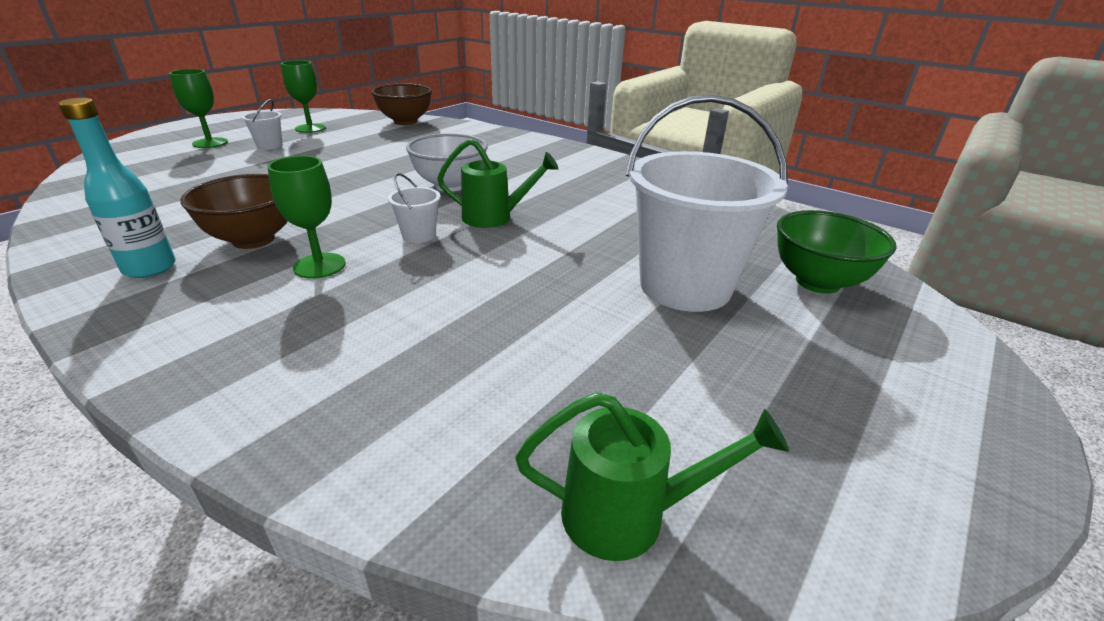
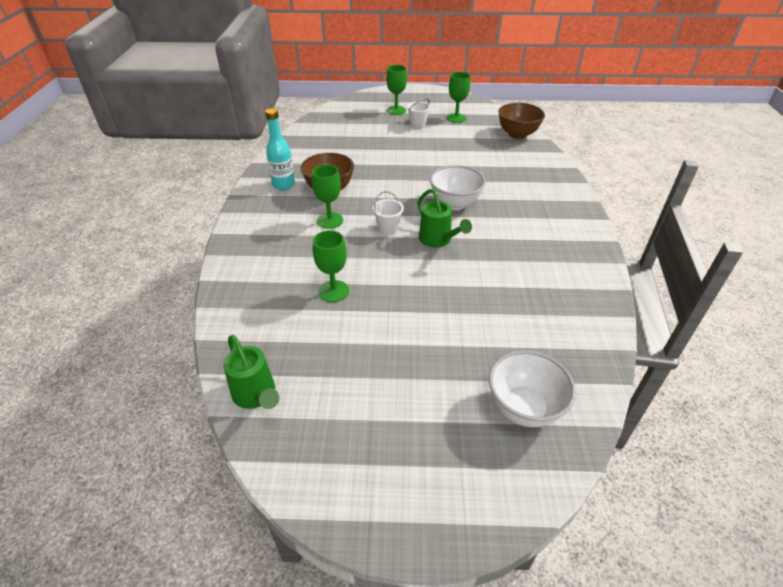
camera: 55 degrees right, 10 degrees up
white bucket [626,95,788,312] -> none
green bowl [777,210,897,294] -> white bowl [489,350,576,427]
none -> green goblet [313,230,349,302]

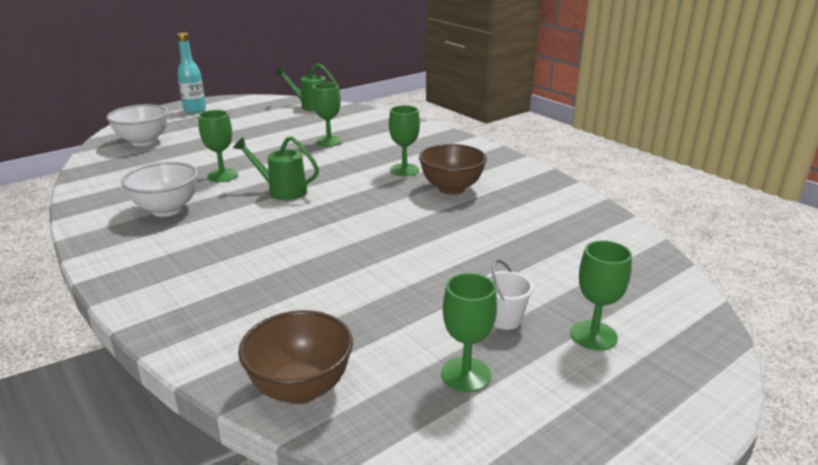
camera: 140 degrees right, 15 degrees down
turquoise bottle [265,108,295,190] -> turquoise bottle moved to [176,33,206,114]
white bucket [373,191,404,235] -> none
white bowl [430,165,486,210] -> white bowl moved to [121,162,198,217]
none -> green goblet [198,110,238,182]

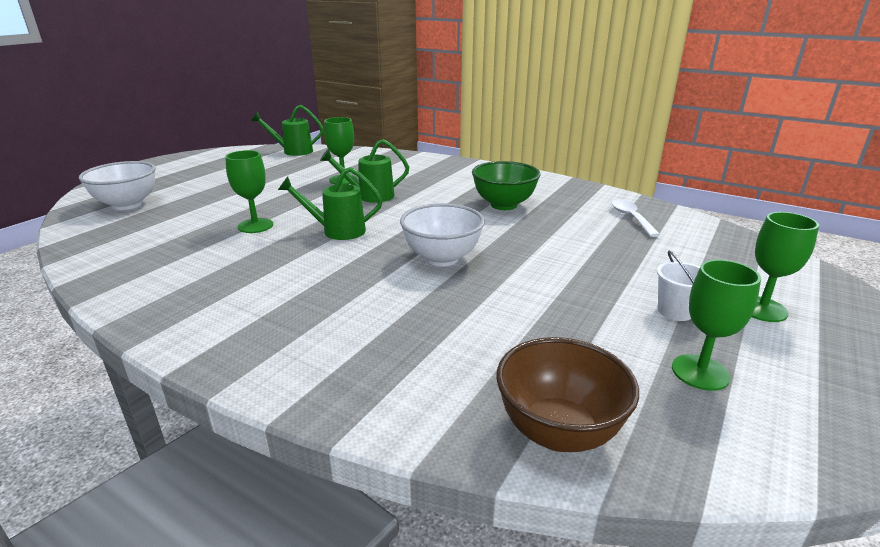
camera: 20 degrees left, 0 degrees up
white bowl [121,162,198,217] -> white bowl moved to [400,203,485,266]
turquoise bottle [176,33,206,114] -> none
green goblet [389,105,420,176] -> none
brown bowl [419,144,487,195] -> green bowl [472,161,540,210]
none -> green watering can [320,139,409,203]
none -> white spoon [611,199,660,237]

